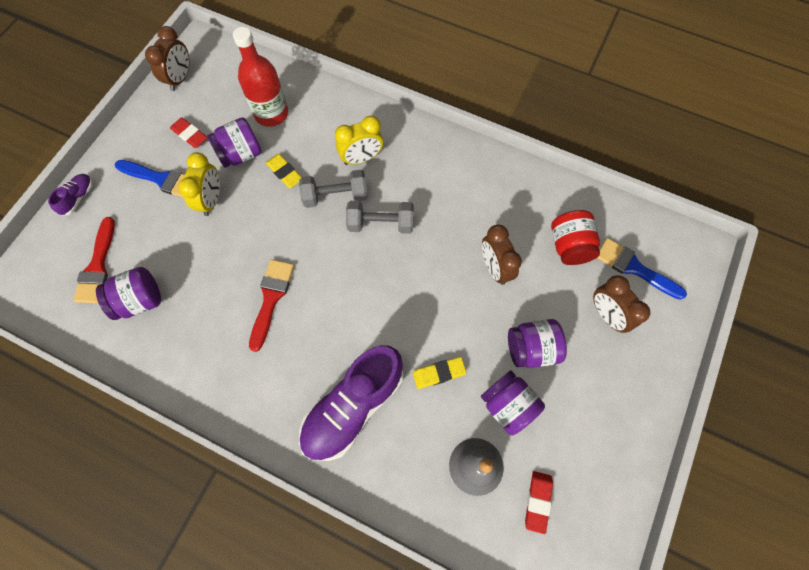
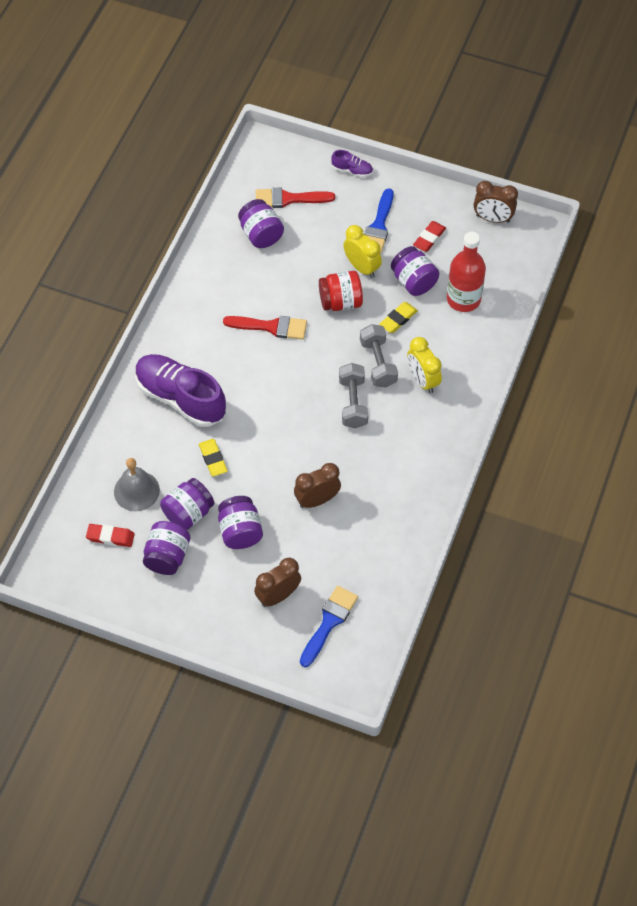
camera: 85 degrees right, 10 degrees down
yellow clock [178,152,220,216] -> yellow clock turned 135 degrees counterclockwise [343,225,382,278]
red jar [551,210,600,265] -> red jar moved to [319,271,363,311]
none -> purple jar [143,521,190,575]

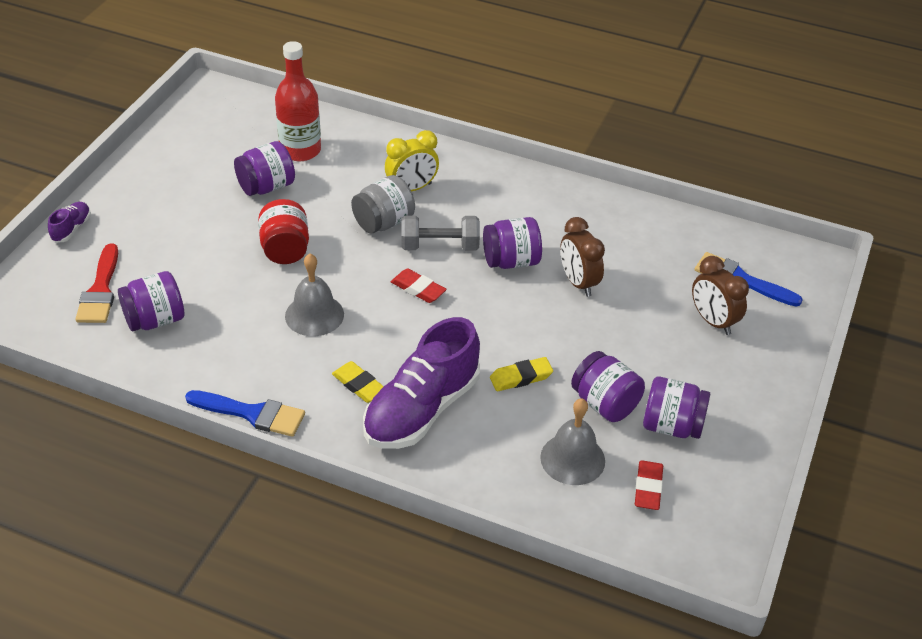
camera: 90 degrees left, 15 degrees down
purple jar [218,496,263,549] -> purple jar moved to [483,217,542,269]
red brush [223,316,307,339] -> grey bell [285,254,344,336]
yellow clock [343,225,382,278] -> none
grey dumbbell [360,324,398,387] -> grey jar [351,175,415,234]
blue brush [364,188,394,254] -> blue brush moved to [185,390,305,437]
yellow eraser [379,302,418,333] -> yellow eraser moved to [332,361,384,403]
red eraser [413,221,446,252] -> red eraser moved to [391,269,447,303]
brown clock [474,181,518,223] -> none

